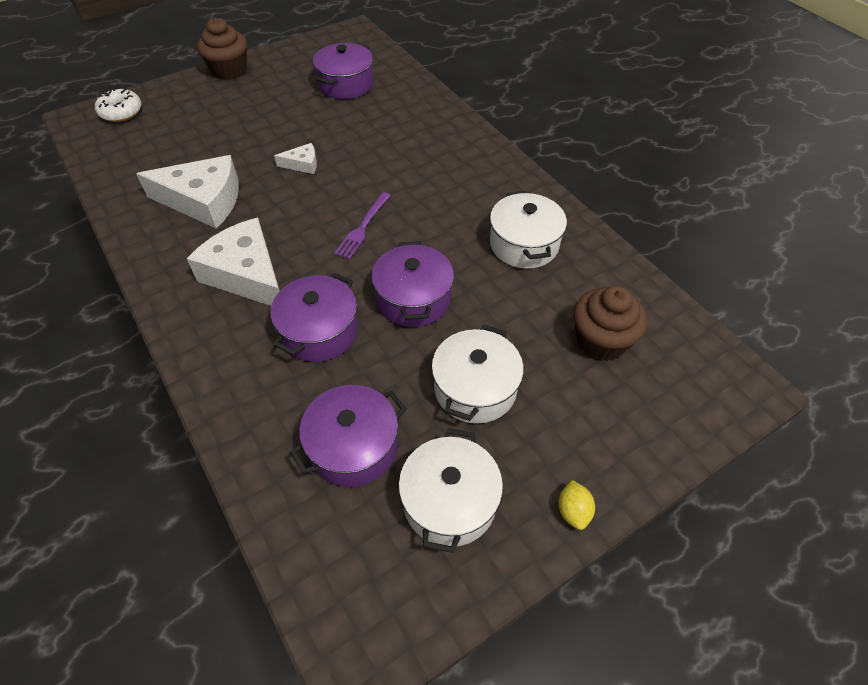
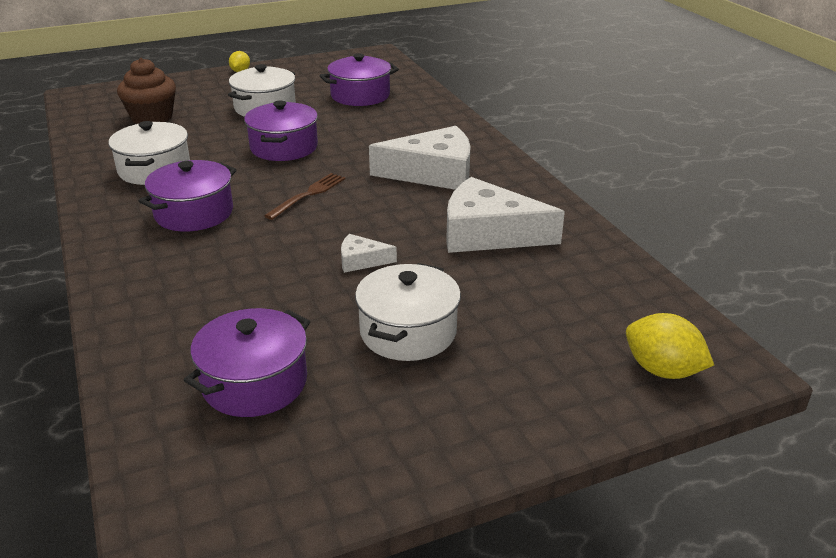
camera: 170 degrees left, 20 degrees down
white donut [95,88,142,122] -> yellow lemon [626,313,714,379]
white cheese [187,217,280,306] -> white cheese turned 60 degrees counterclockwise [369,126,470,190]
brown cupcake [197,18,247,80] -> none
purple pot [270,273,358,362] -> purple pot moved to [139,160,237,232]
purple fork [334,192,391,260] -> brown fork [264,173,346,220]
white pot [398,428,503,553] -> white pot moved to [355,263,461,361]

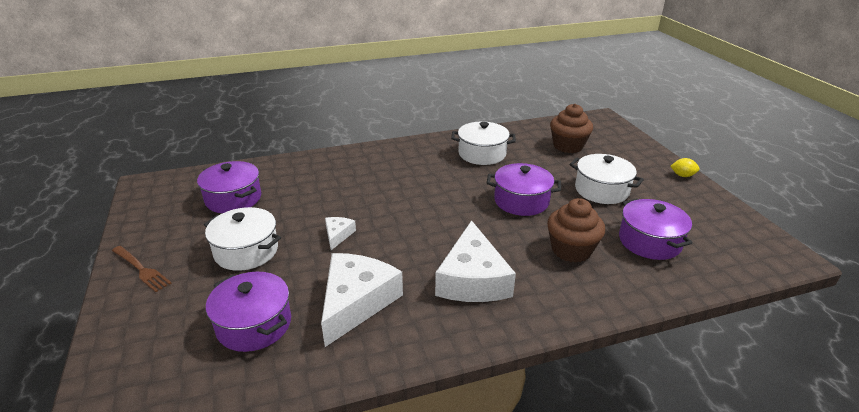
camera: 95 degrees right, 0 degrees up
purple pot [139,160,237,232] -> purple pot moved to [206,272,291,352]
brown fork [264,173,346,220] -> brown fork moved to [112,246,172,292]
yellow lemon [626,313,714,379] -> none
none -> brown cupcake [547,198,605,263]

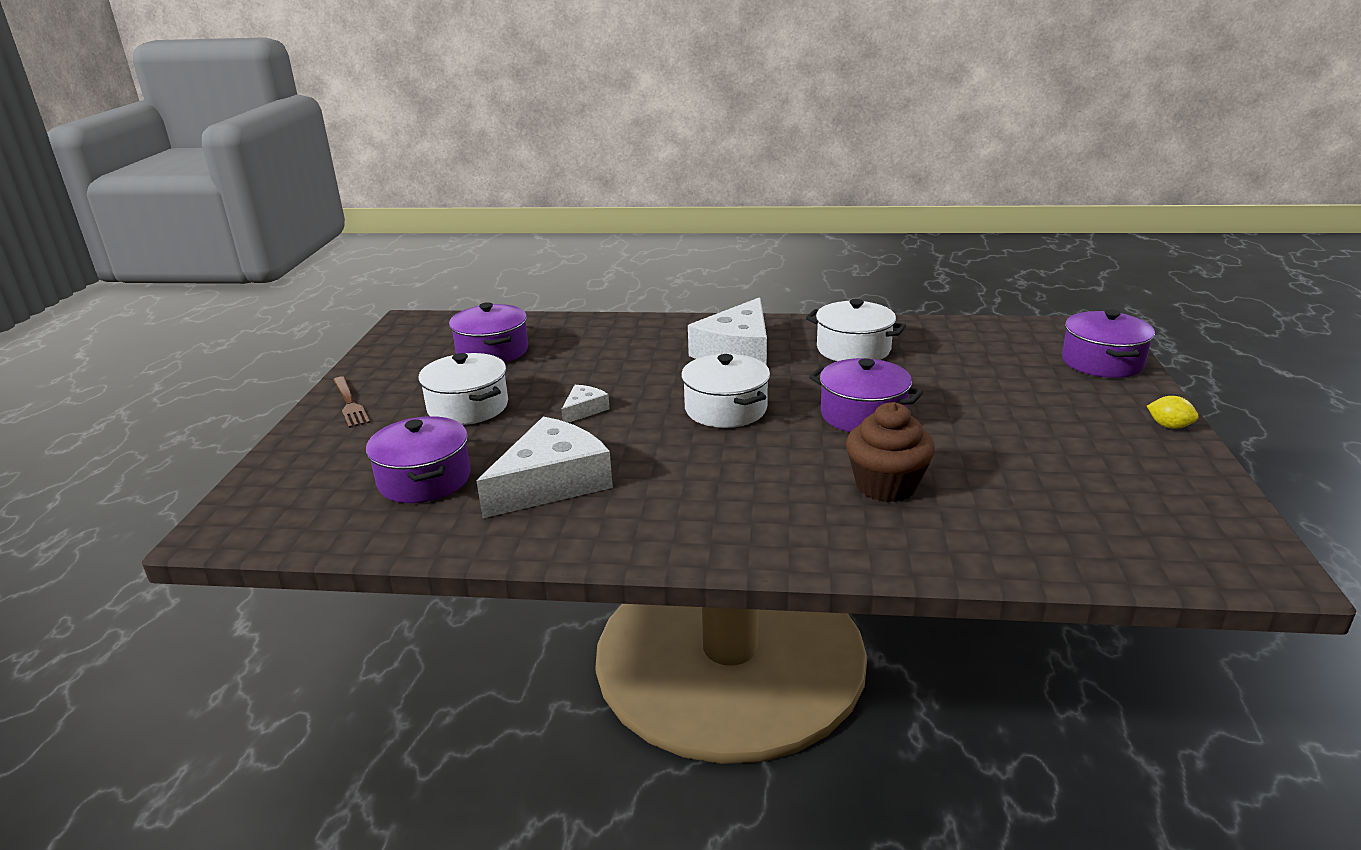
camera: 25 degrees right, 5 degrees down
white cheese [435,220,516,302] -> white cheese moved to [688,297,767,365]
brown cupcake [550,104,593,153] -> none
white pot [570,154,644,204] -> white pot moved to [681,354,770,428]
purple pot [619,198,692,260] -> purple pot moved to [1062,309,1155,378]

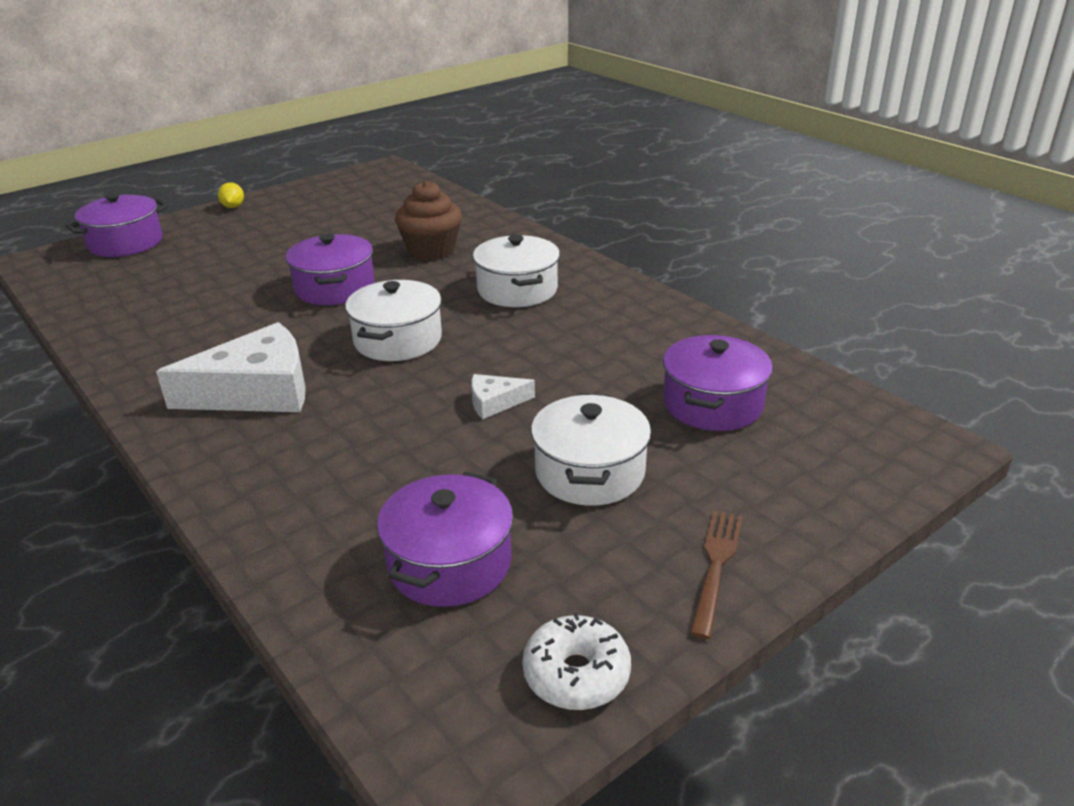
camera: 135 degrees left, 5 degrees up
white cheese [476,417,613,518] -> none
white pot [806,299,906,361] -> white pot moved to [473,235,560,307]
none -> white donut [522,612,631,710]

